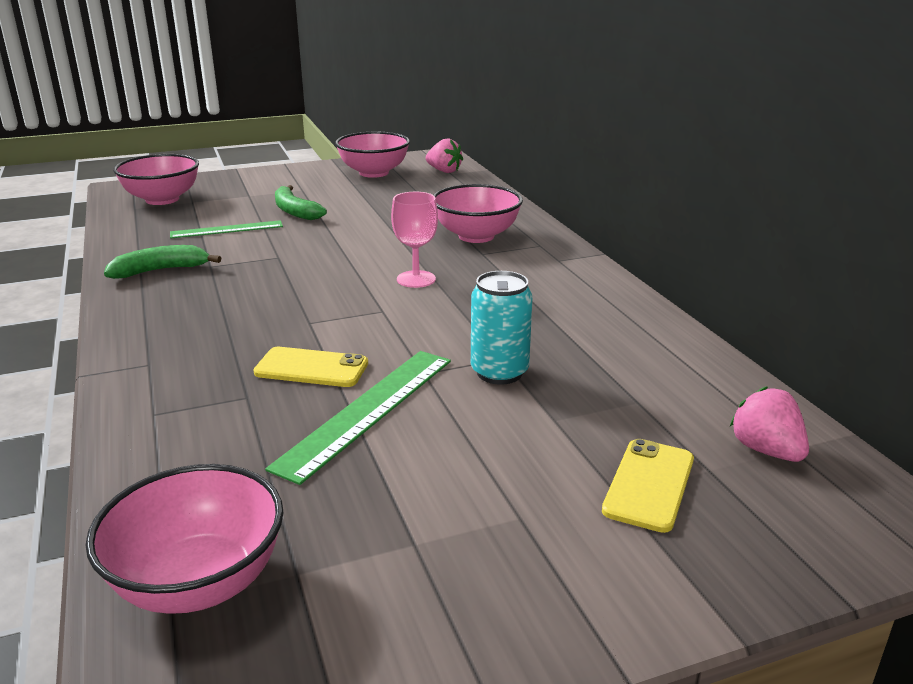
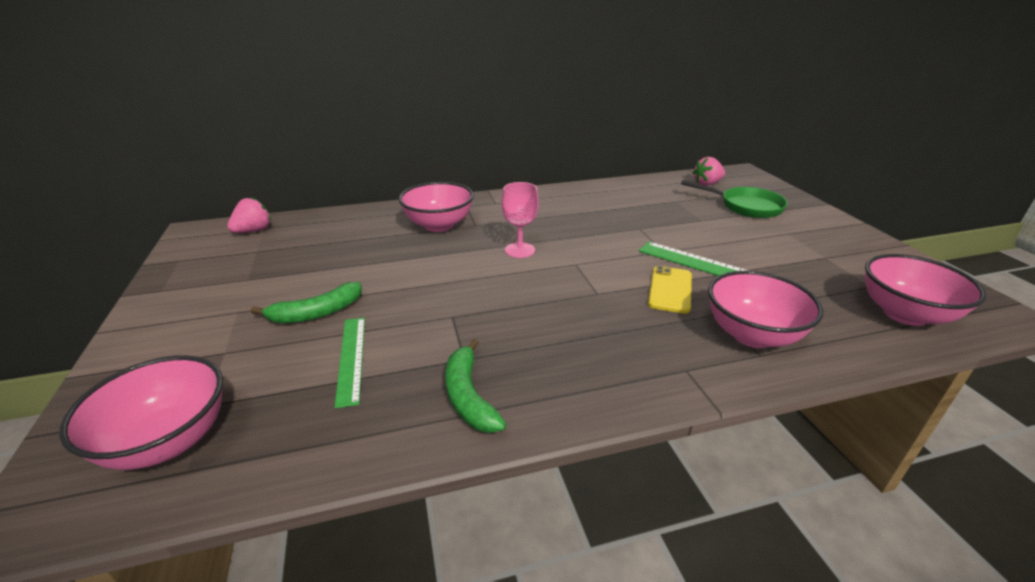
camera: 85 degrees left, 5 degrees up
pink bowl [335,132,410,178] -> pink bowl moved to [708,271,823,348]
turquoise can [471,271,533,385] -> none
yellow phone [602,439,694,533] -> green pan [681,180,788,218]

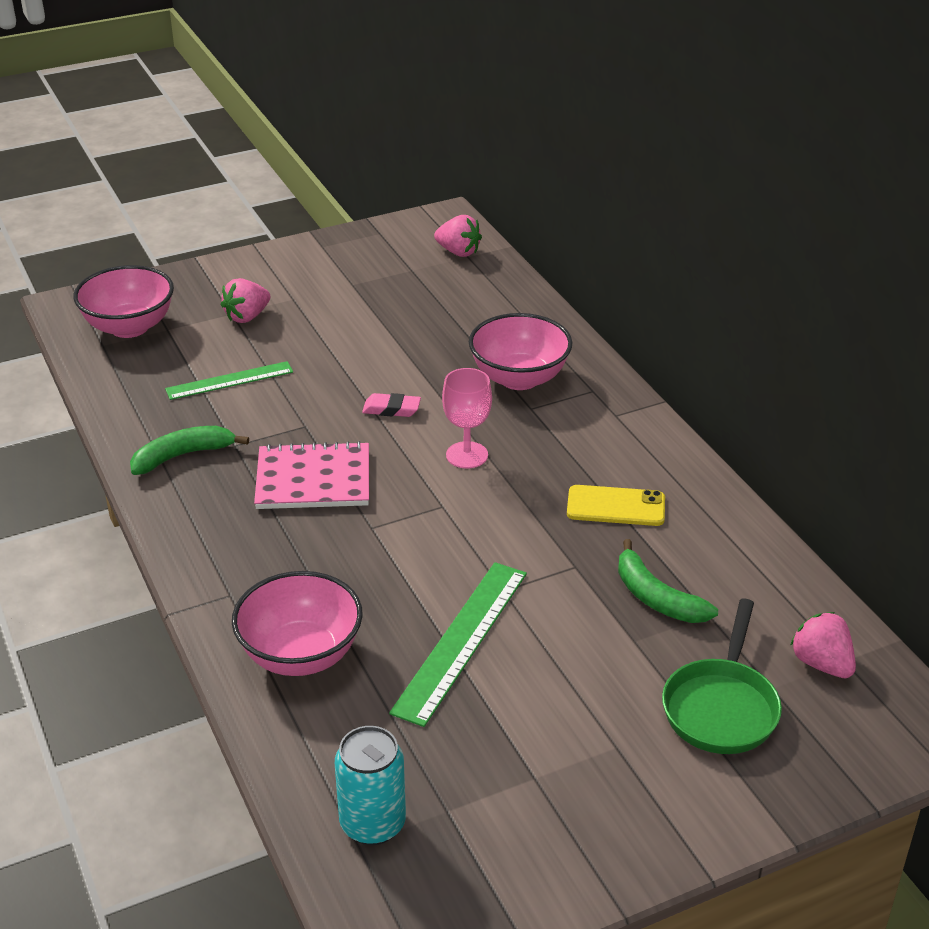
camera: 80 degrees right, 5 degrees up
green banana [251,282,362,323] -> green banana moved to [618,539,718,623]
yellow phone [648,266,692,314] -> yellow phone moved to [567,485,665,526]
pink bowl [865,254,986,326] -> turquoise can [335,726,406,845]
none -> pink strawberry [221,278,270,323]
none -> pink notebook [254,441,369,509]
none -> pink eraser [362,393,421,417]

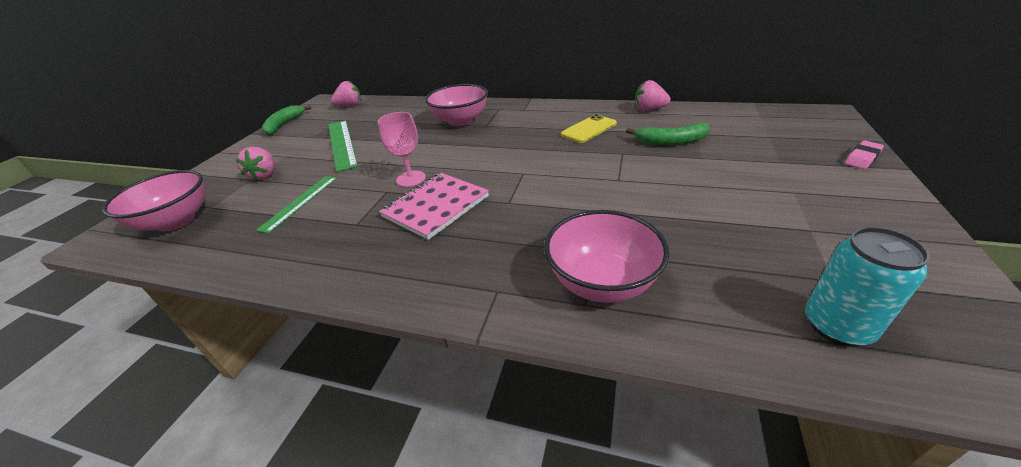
camera: 45 degrees left, 0 degrees up
green banana [130,426,249,475] -> green banana moved to [262,105,312,135]
pink eraser [362,393,421,417] -> pink eraser moved to [845,141,884,169]
green ruler [389,562,527,727] -> green ruler moved to [328,120,358,172]
pink goblet [442,368,492,469] -> pink goblet moved to [378,112,426,187]
green pan [662,598,782,754] -> none
pink strawberry [790,612,856,678] -> pink strawberry moved to [635,80,671,111]

